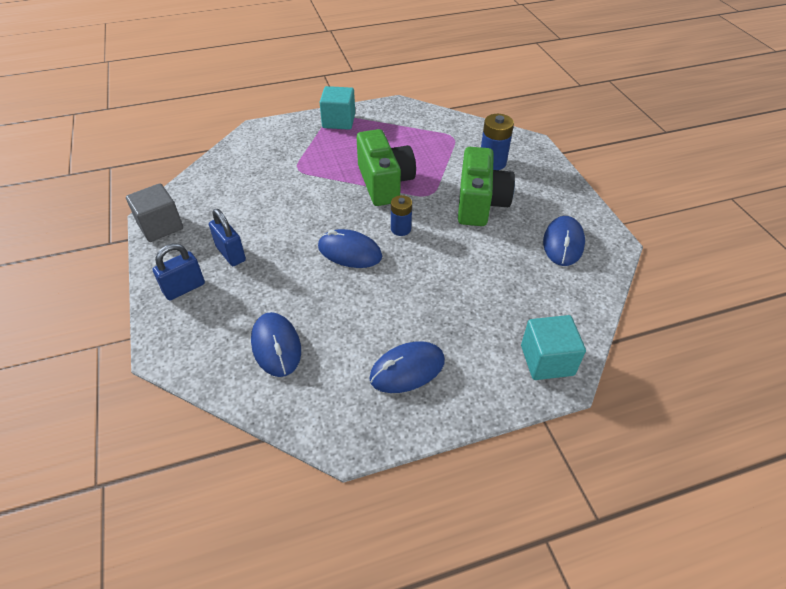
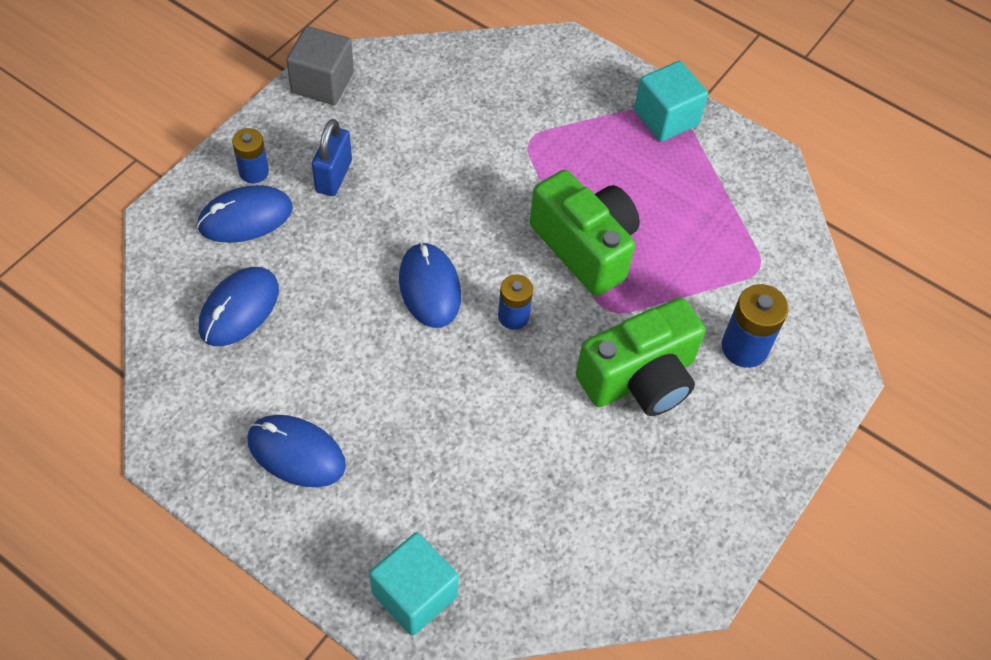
camera: 50 degrees right, 10 degrees up
blue padlock [153,243,205,301] -> blue battery [232,128,269,183]
green camera [357,129,416,206] -> green camera turned 75 degrees counterclockwise [530,170,640,296]
blue mouse [543,216,585,266] -> blue mouse moved to [197,185,293,243]

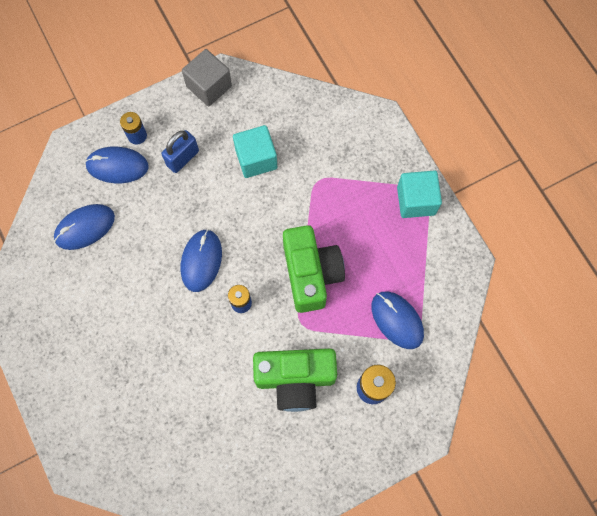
camera: 30 degrees right, 15 degrees up
blue mouse [247,415,346,487] -> blue mouse moved to [371,291,424,349]
turquoise cube [369,532,459,636] -> turquoise cube moved to [233,125,277,178]

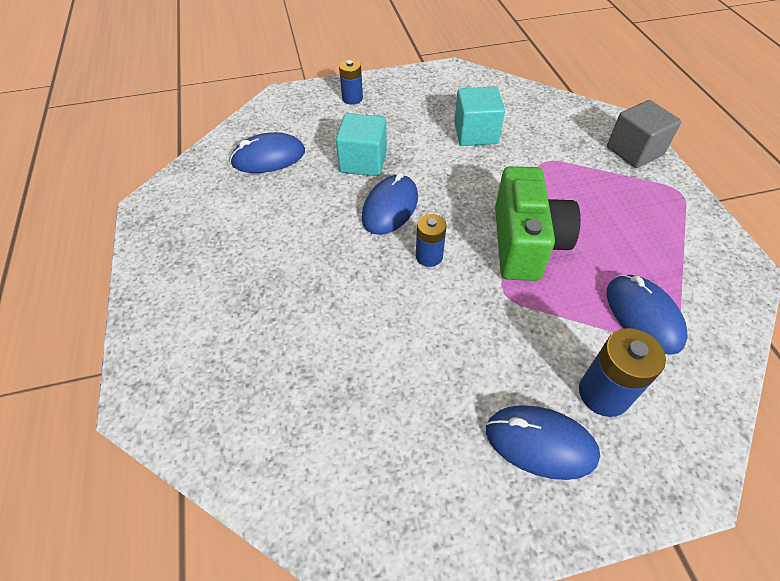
camera: 15 degrees right, 20 degrees down
blue mouse [85,147,149,183] -> blue mouse moved to [486,405,600,480]
blue padlock [161,130,199,173] -> none
grey cube [182,49,232,106] -> grey cube moved to [607,100,682,168]
green camera [253,348,337,412] -> none
turquoise cube [397,171,442,218] -> turquoise cube moved to [336,113,387,176]

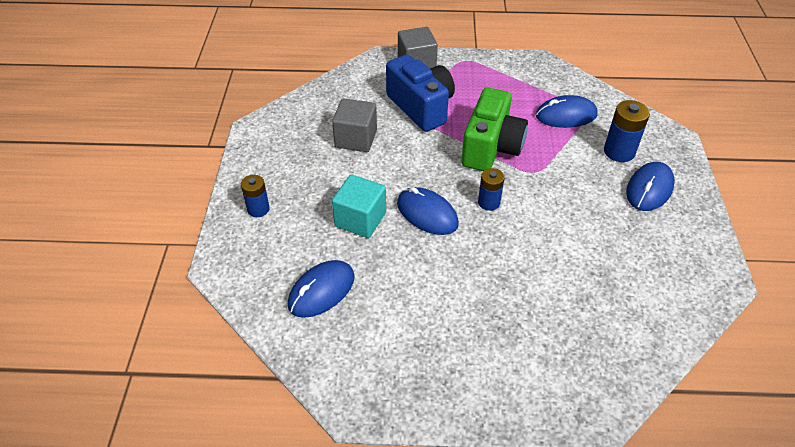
camera: 75 degrees left, 5 degrees down
blue mouse [230,132,305,173] -> blue mouse turned 45 degrees clockwise [288,260,355,318]
turquoise cube [454,87,505,146] -> grey cube [332,98,377,152]
green camera [495,166,581,281] -> green camera turned 90 degrees clockwise [461,88,528,171]
none -> blue camera [386,54,455,132]

